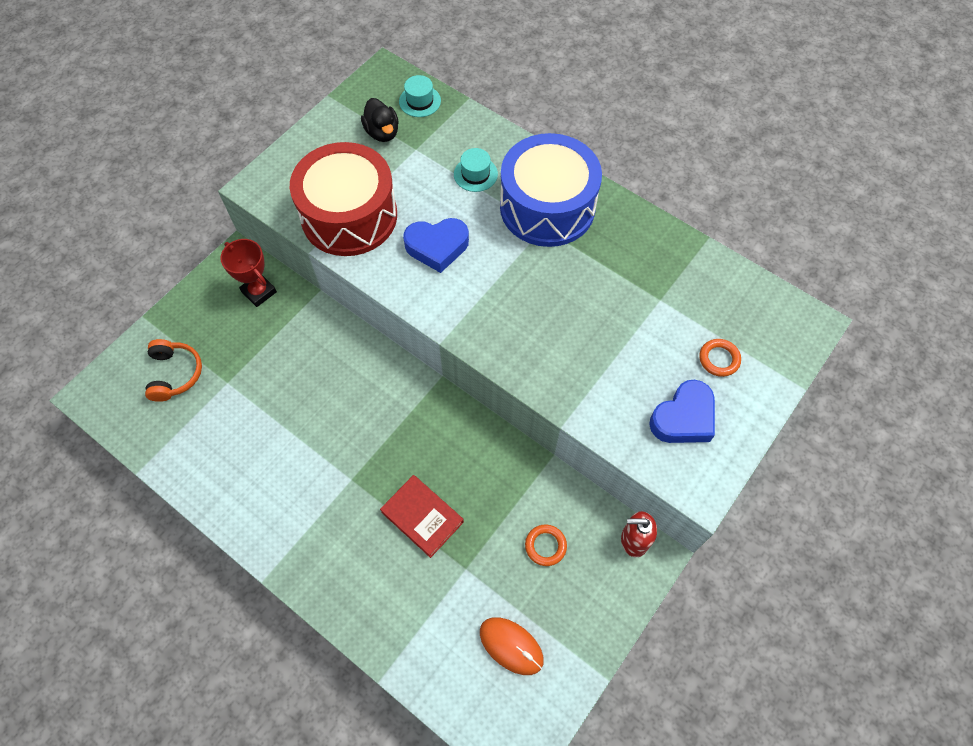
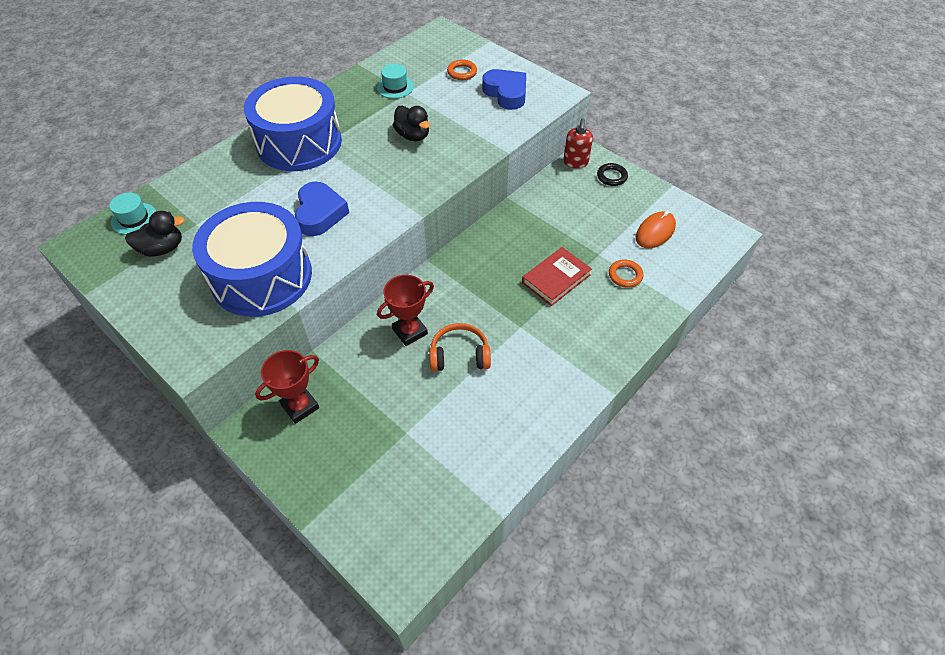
camera: 85 degrees left, 10 degrees down
orange headphones [145,339,202,402] -> orange headphones moved to [429,323,491,371]
red drum [290,142,397,256] -> blue drum [192,202,312,317]
turquoise hat [454,148,498,192] -> turquoise hat moved to [377,64,414,99]
orange ring [525,524,567,566] -> orange ring moved to [609,259,644,288]
none -> red trophy [377,275,434,346]
none -> black duck [393,106,430,141]
none -> black ring [597,163,628,186]

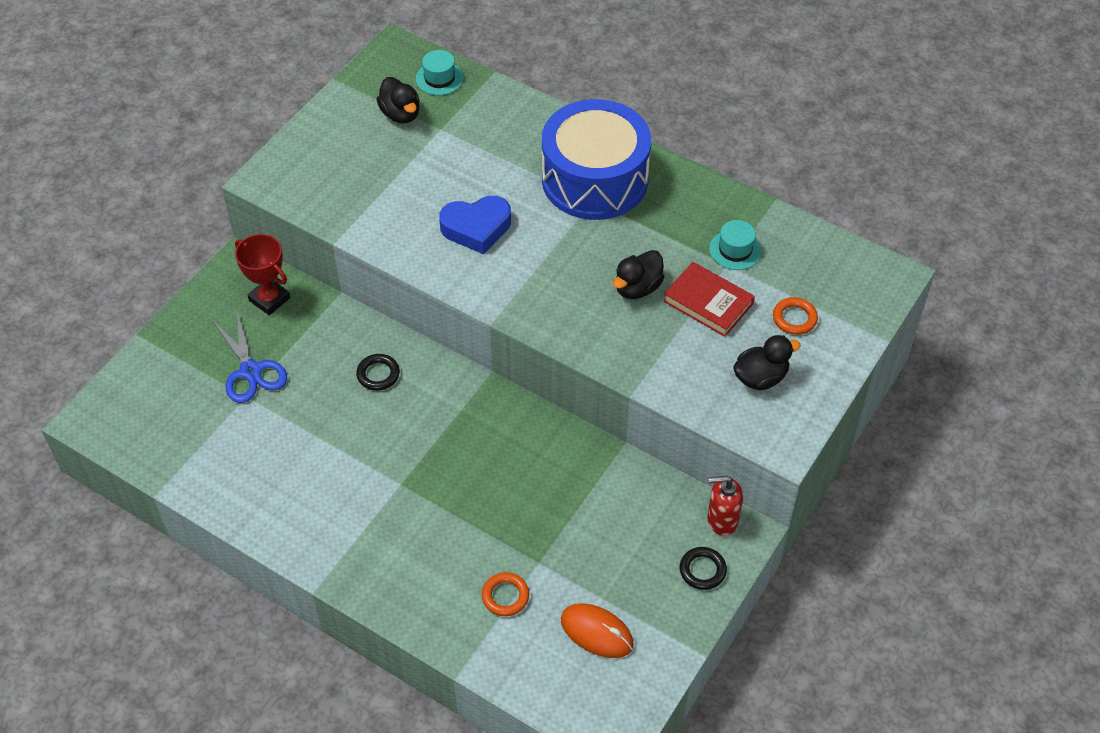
camera: 80 degrees right, 0 degrees up
blue drum [192,202,312,317] -> none
red trophy [377,275,434,346] -> black ring [356,354,400,391]
orange headphones [429,323,491,371] -> none
blue heart [482,69,526,110] -> black duck [733,335,801,390]
red book [522,247,592,306] -> red book moved to [663,262,755,337]
none -> blue scissors [213,311,287,403]

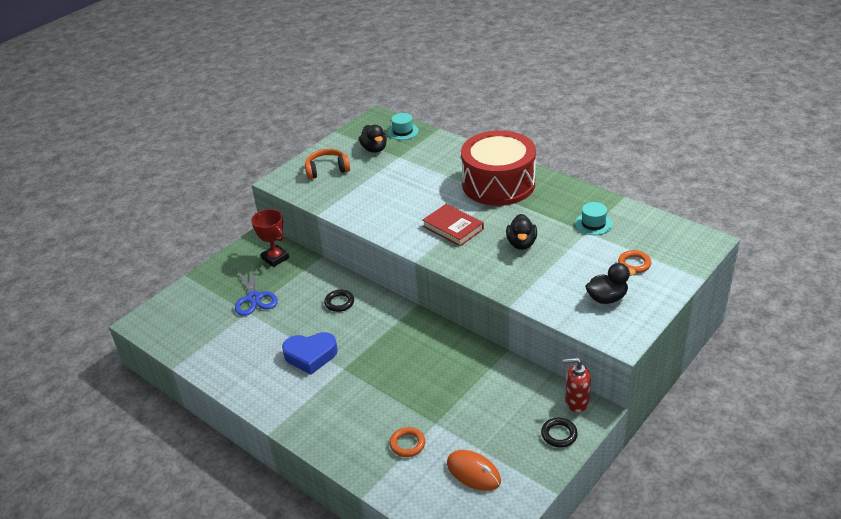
camera: 10 degrees right, 15 degrees down
blue heart [439,196,511,254] -> blue heart moved to [282,332,338,374]
blue drum [542,99,651,220] -> red drum [461,130,536,206]
black duck [613,250,665,299] -> black duck turned 45 degrees counterclockwise [506,214,537,250]
red book [663,262,755,337] -> red book moved to [423,204,484,246]
none -> orange headphones [305,149,350,179]

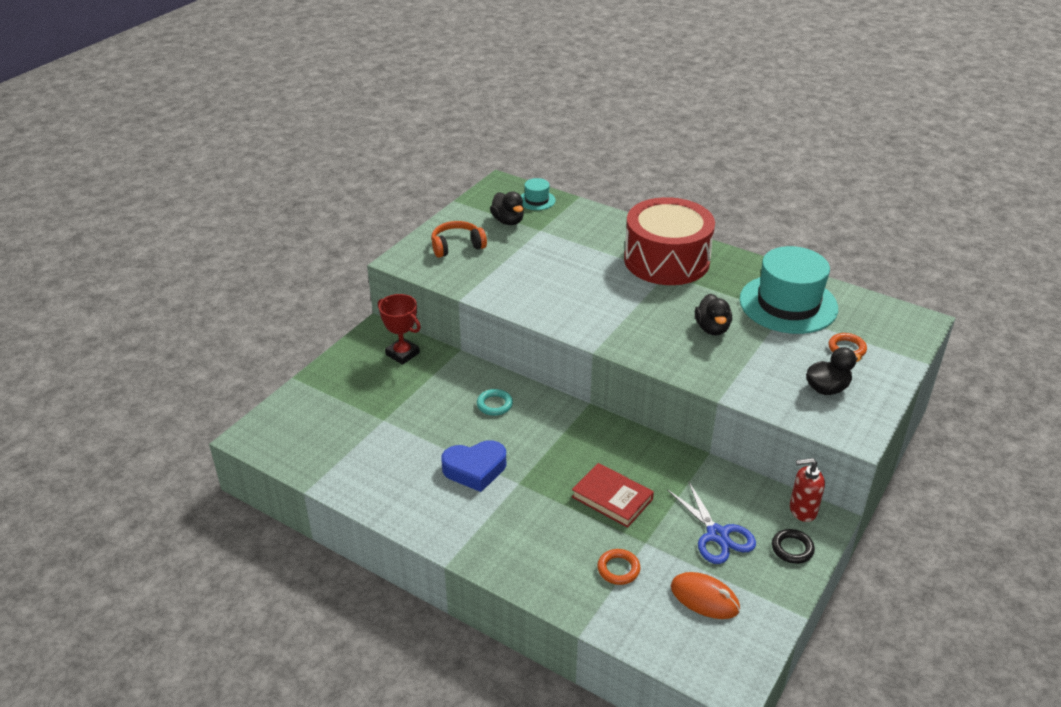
camera: 10 degrees left, 0 degrees up
blue scissors [235,264,278,316] -> blue scissors moved to [667,481,756,564]
black ring [324,290,354,312] -> turquoise ring [477,389,513,416]
red book [423,204,484,246] -> red book moved to [572,463,654,528]
turquoise hat [575,202,612,235] -> turquoise hat [739,246,838,334], size x2.26

